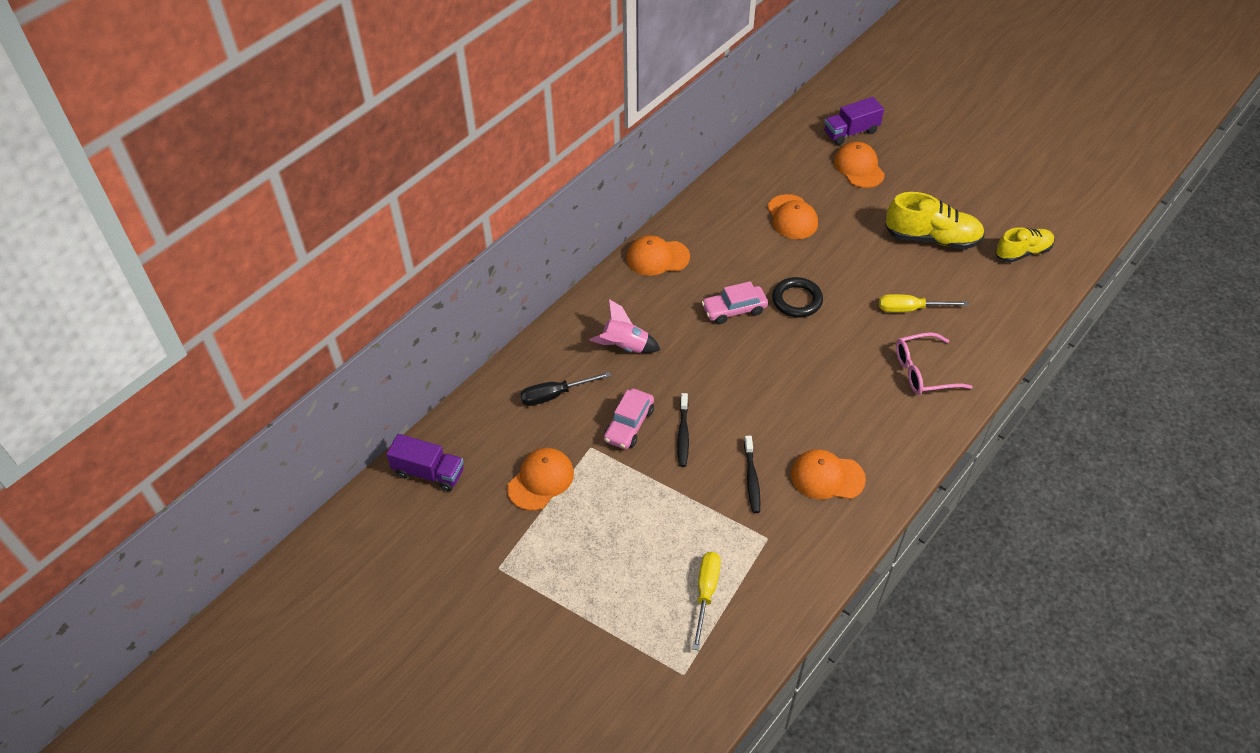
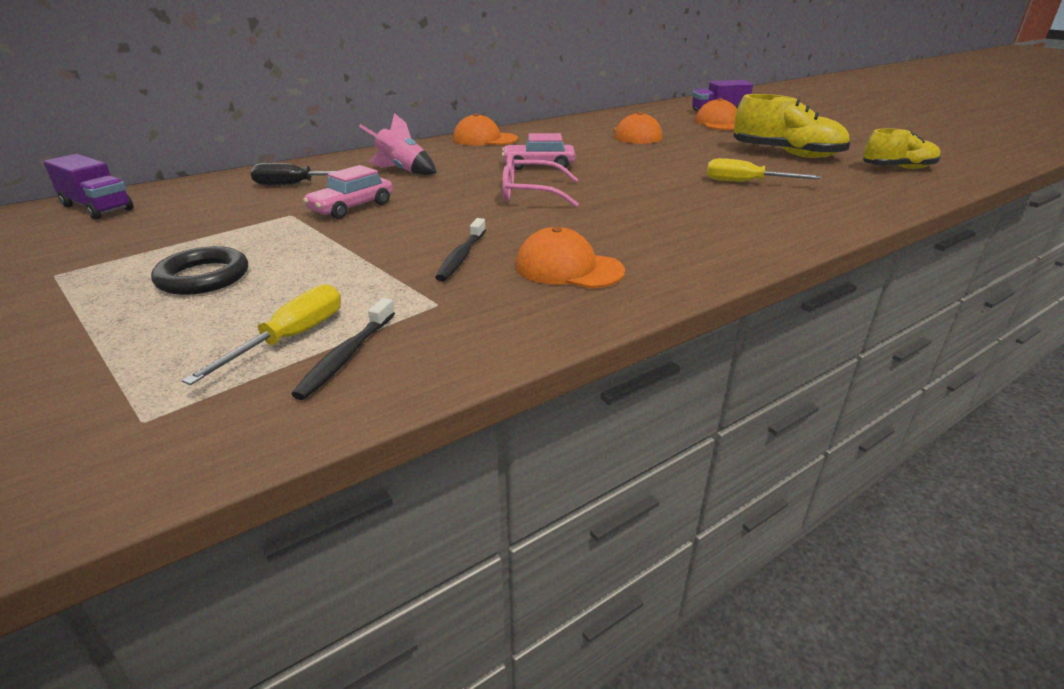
camera: 15 degrees right, 20 degrees down
orange cap [507,448,574,511] -> none
black toothbrush [677,393,689,467] -> black toothbrush moved to [291,298,395,400]
black ring [772,277,823,317] -> black ring moved to [151,246,248,295]
pink glasses [896,332,973,395] -> pink glasses moved to [502,153,579,207]

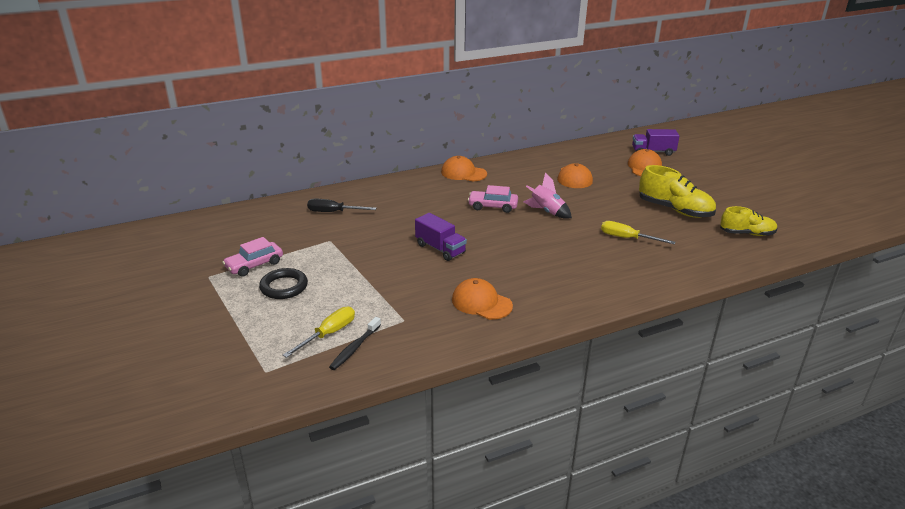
camera: 10 degrees right, 0 degrees up
purple truck [44,154,133,219] -> purple truck moved to [415,213,467,261]
pink car [303,165,393,219] -> pink car moved to [222,237,283,277]
pink rocket [359,113,436,175] -> pink rocket moved to [524,173,572,219]
black toothbrush [435,218,486,281] -> none
pink glasses [502,153,579,207] -> none

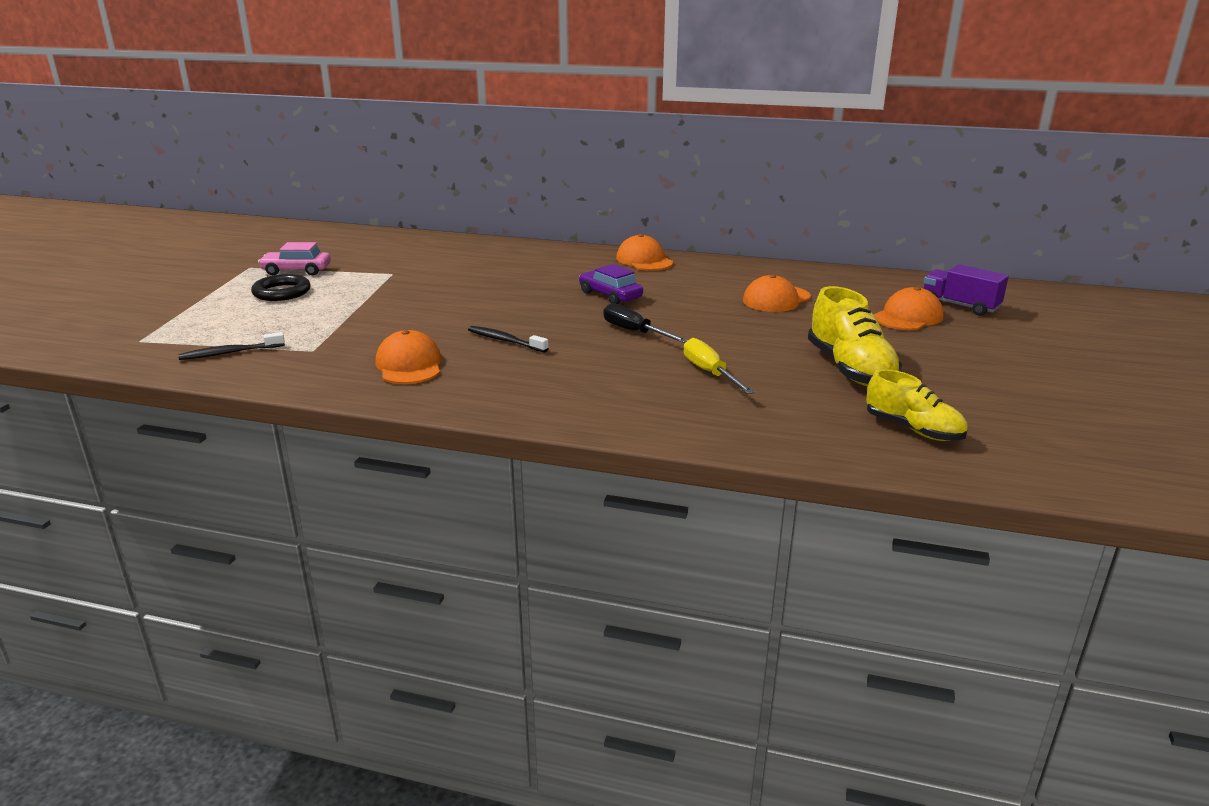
camera: 40 degrees right, 5 degrees down
yellow screwdriver [283,307,355,358] -> none
black screwdriver [307,199,376,212] -> black screwdriver moved to [603,303,688,343]
purple truck [415,213,467,261] -> none
pink car [468,185,518,213] -> purple car [579,264,643,304]
pink rocket [524,173,572,219] -> none
none -> black toothbrush [468,326,549,352]

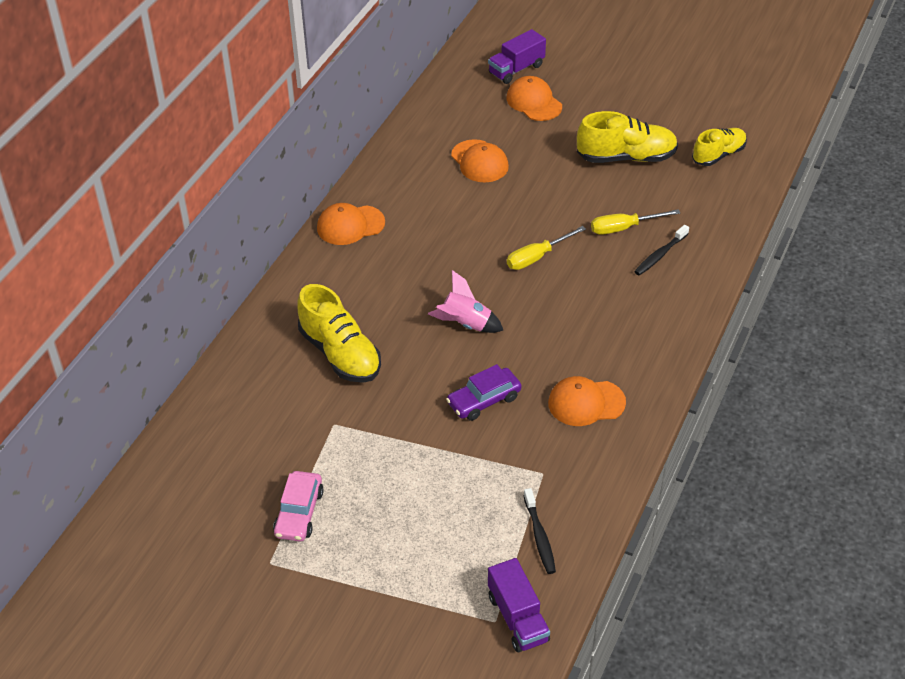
camera: 80 degrees left, 20 degrees up
black ring [251,274,311,301] -> none
black toothbrush [468,326,549,352] -> black toothbrush moved to [634,225,689,276]
purple car [579,264,643,304] -> purple car moved to [446,364,521,421]
black screwdriver [603,303,688,343] -> yellow screwdriver [507,226,586,270]
none -> yellow shoe [297,284,381,383]
none -> pink rocket [428,270,504,333]
none -> purple truck [488,558,550,652]

